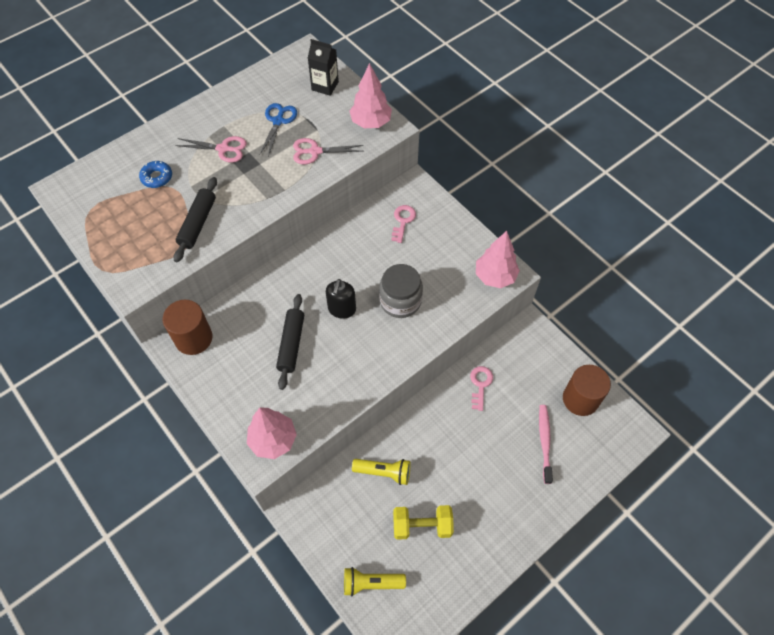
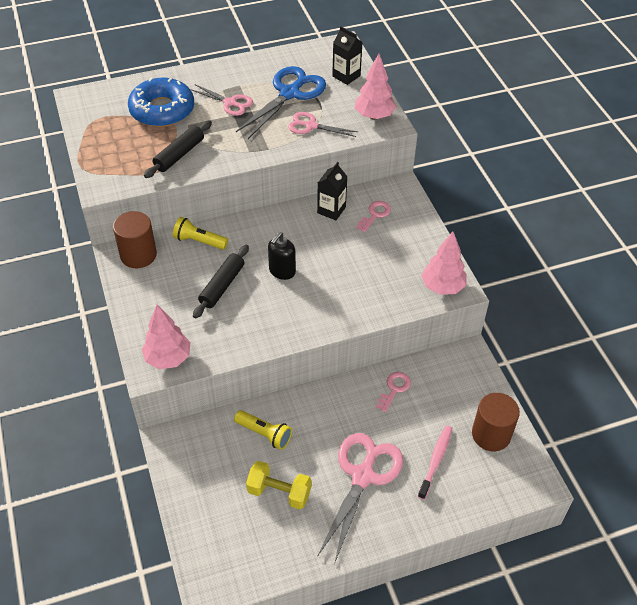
camera: 20 degrees right, 10 degrees down
blue donut [139,161,172,188] -> blue donut [128,77,194,127], size x2.17
blue scissors [260,103,297,156] -> blue scissors [236,66,326,139], size x1.75
yellow flashlight [344,567,406,596] -> yellow flashlight moved to [173,217,228,250]
grey jar [379,264,423,318] -> none
none -> black carton [317,162,348,220]
none -> pink scissors [317,433,403,564]

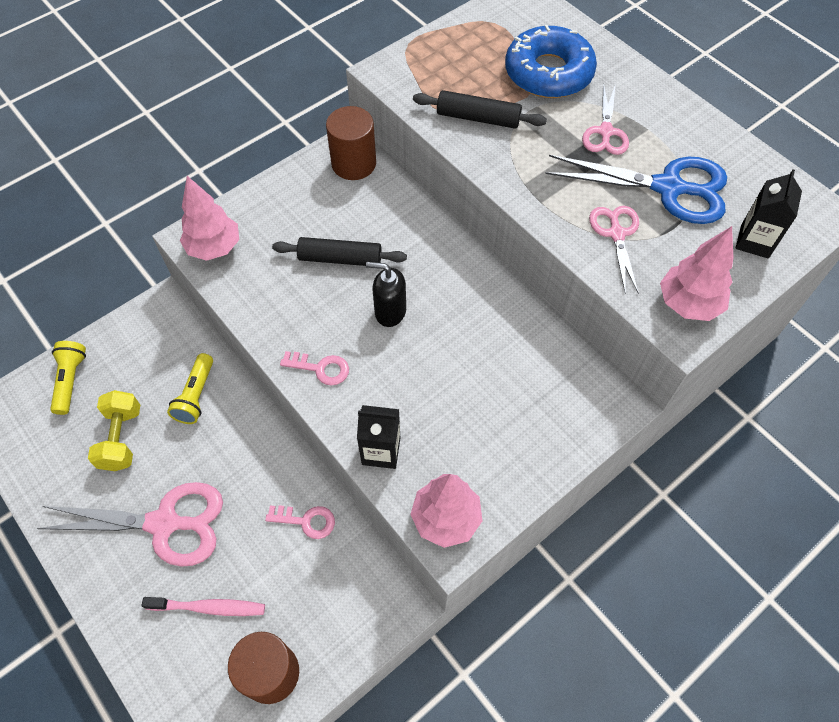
camera: 70 degrees right, 10 degrees up
yellow flashlight [173,217,228,250] -> yellow flashlight moved to [50,341,86,415]
black carton [317,162,348,220] -> black carton moved to [357,405,400,469]
pink key [356,201,391,232] -> pink key moved to [280,351,349,385]

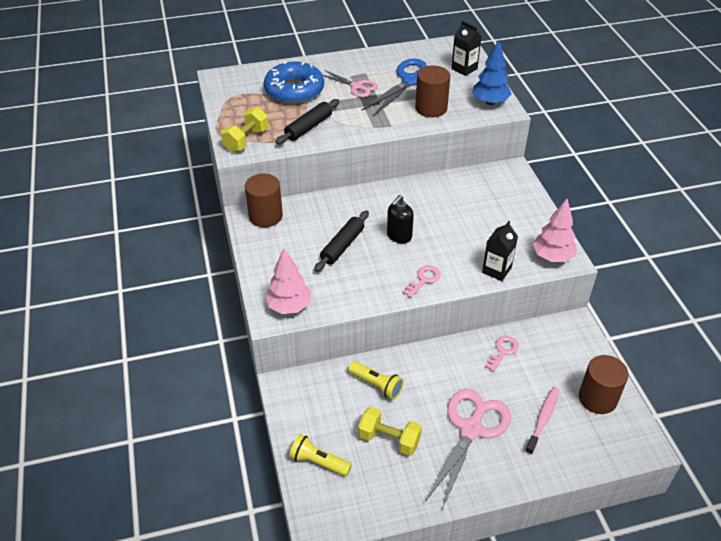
camera: 65 degrees left, 15 degrees down
pink scissors [589,206,639,293] -> brown cylinder [415,65,450,117]
pink tree [660,226,734,321] -> blue tree [472,40,511,105]
none -> yellow dumbbell [221,107,269,152]

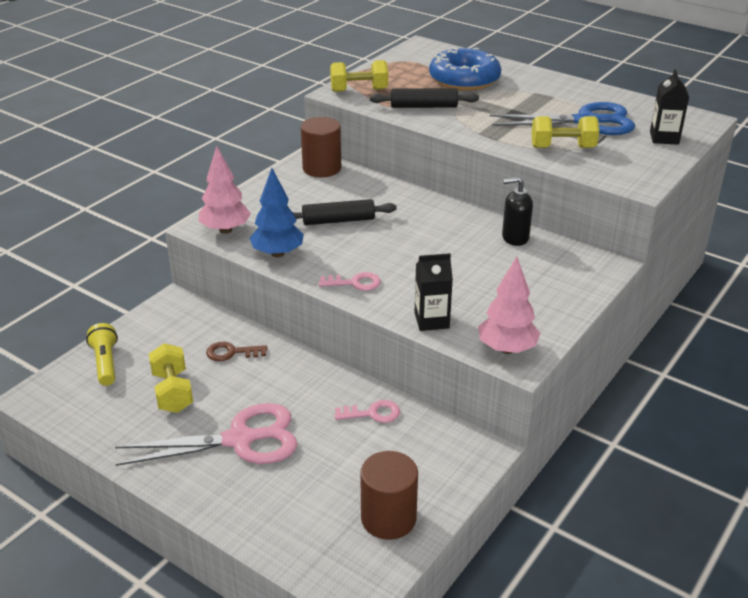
camera: 50 degrees right, 10 degrees down
pink scissors [323,70,378,97] -> none
yellow flashlight [348,361,404,400] -> brown key [206,342,268,361]
black soap dispenser [387,195,414,243] -> black soap dispenser moved to [502,177,533,246]
brown cylinder [415,65,450,117] -> yellow dumbbell [531,116,599,148]
blue tree [472,40,511,105] -> blue tree moved to [249,168,304,258]
pink toothbrush [525,387,560,455] -> none

